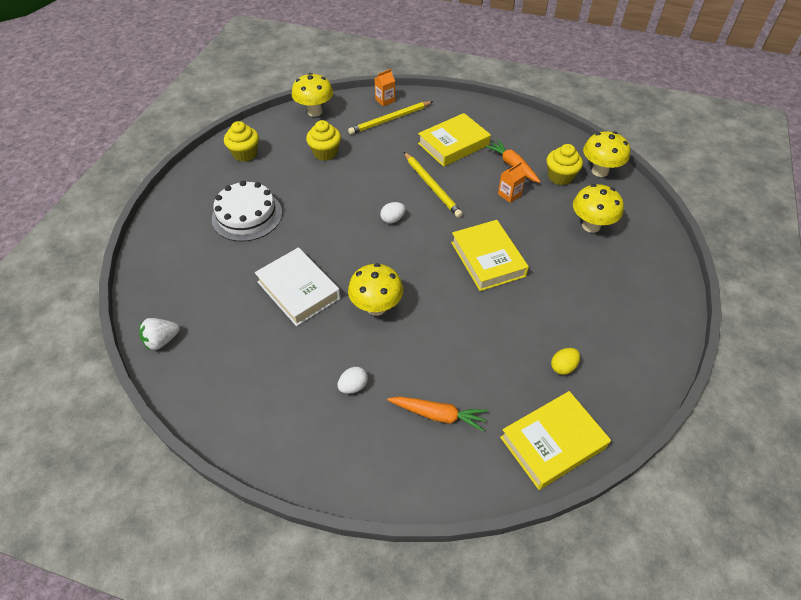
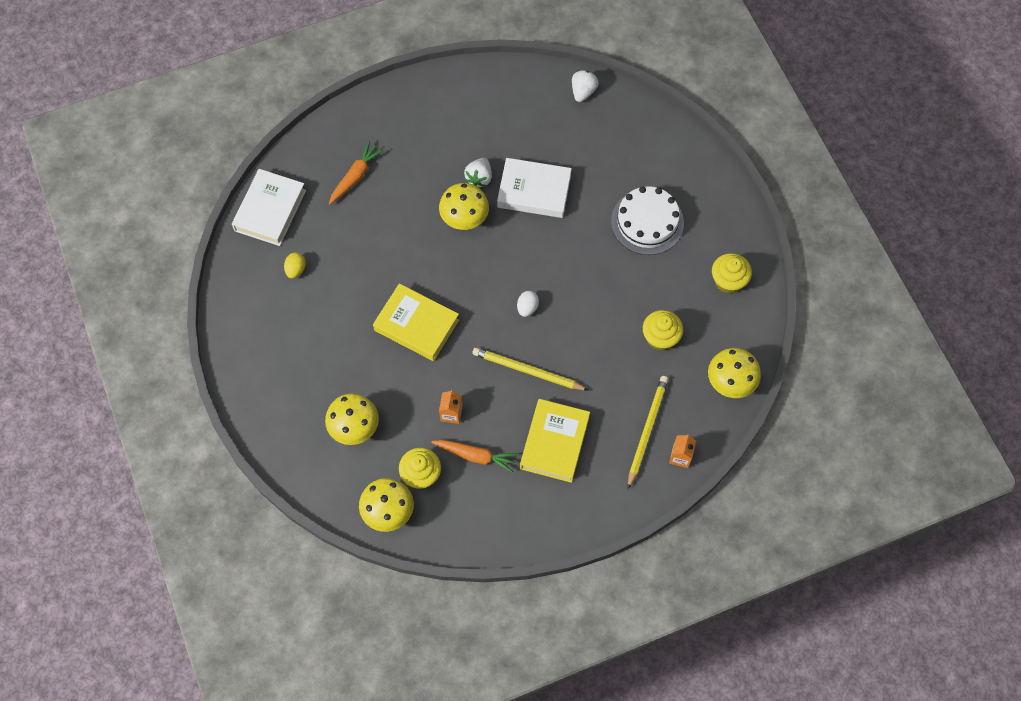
camera: 140 degrees right, 15 degrees up
white egg [338,367,368,394] -> none
orange carrot [387,397,488,432] -> orange carrot turned 150 degrees clockwise [329,141,384,205]
yellow book [500,391,611,490] -> white book [232,169,306,246]
none -> white strawberry [464,158,492,187]

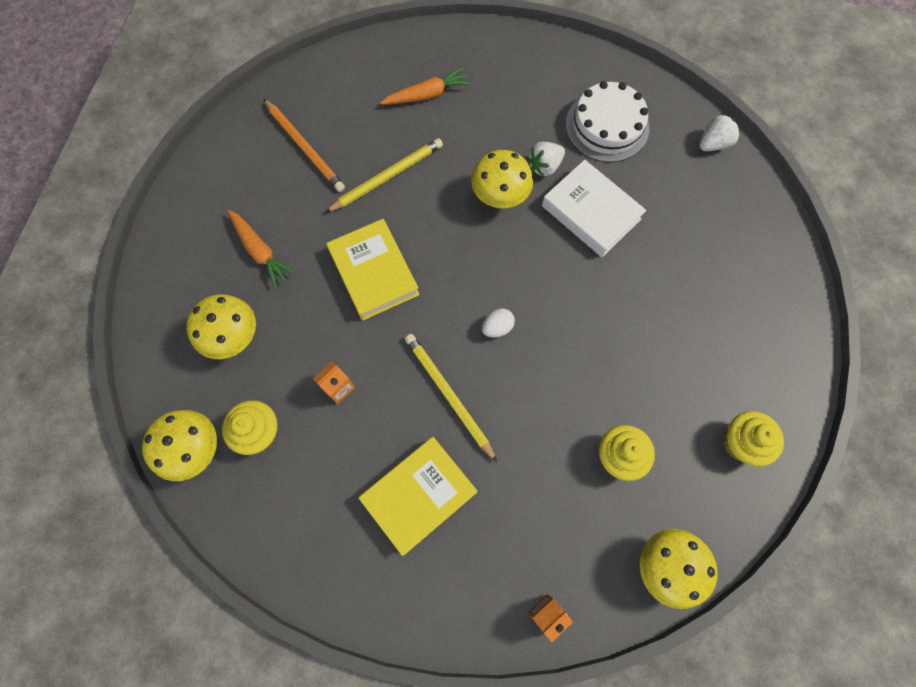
camera: 35 degrees right, 5 degrees up
white book [232,169,306,246] -> none
yellow egg [284,252,306,279] -> orange pencil [264,99,345,192]
orange carrot [431,440,518,473] -> orange carrot moved to [228,210,295,288]
white cake [611,186,684,255] -> white cake moved to [565,81,649,162]
yellow pencil [628,376,668,489] -> yellow pencil moved to [325,138,443,213]

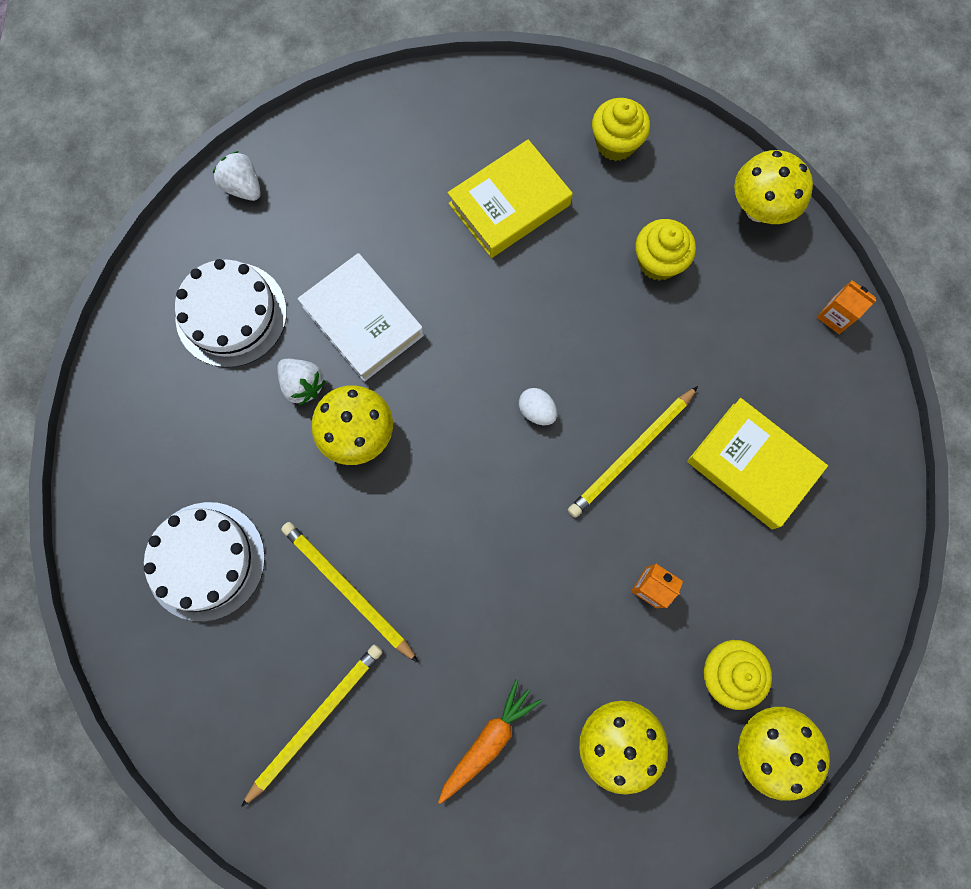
camera: 100 degrees left, 5 degrees up
orange pencil [264,99,345,192] -> yellow pencil [241,645,382,807]
yellow book [326,219,420,321] -> yellow book moved to [448,139,573,258]
orange carrot [380,67,471,105] -> white cake [144,502,265,621]
white book [542,160,647,257] -> white book turned 75 degrees counterclockwise [298,253,424,382]

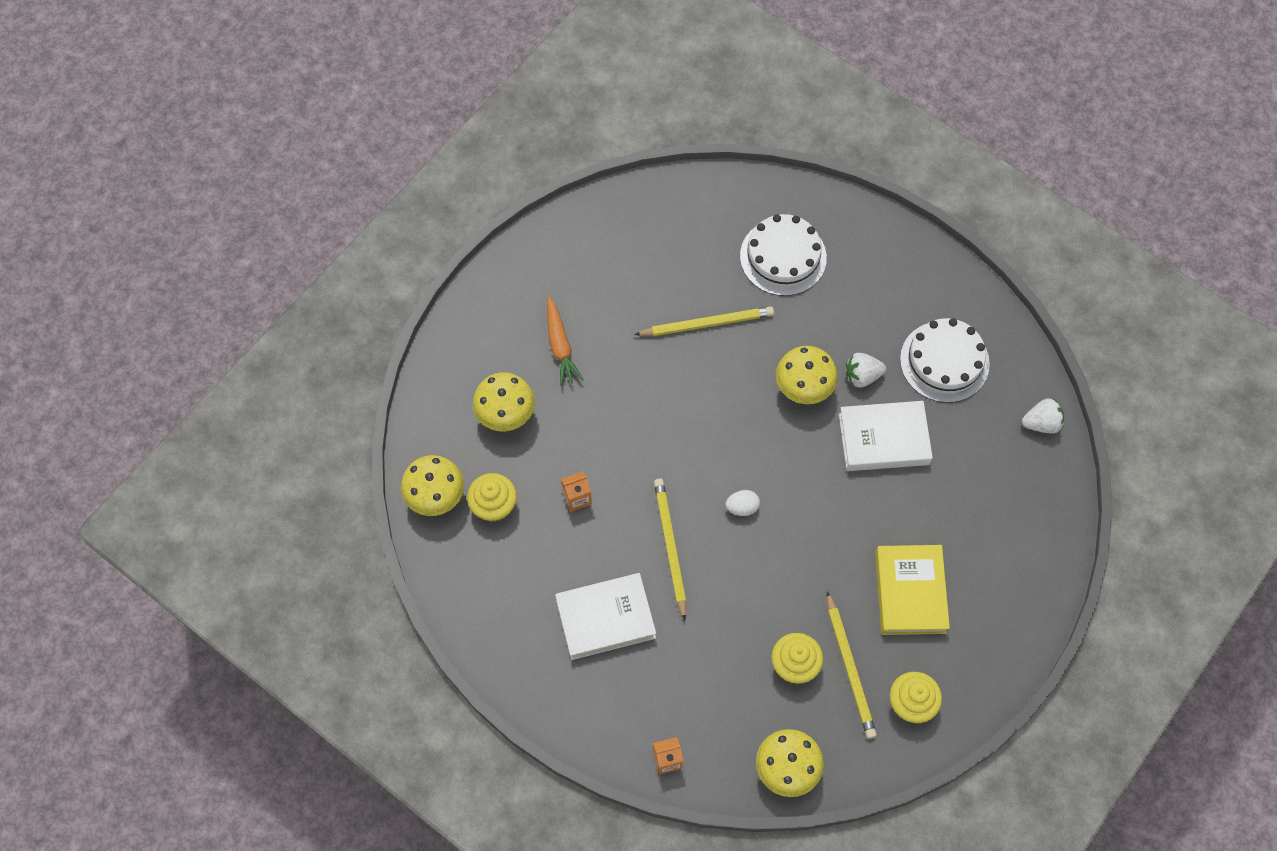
camera: 125 degrees right, 10 degrees down
yellow pencil [241,645,382,807] -> yellow pencil moved to [827,591,877,739]
yellow book [687,398,828,529] -> white book [555,573,656,660]

